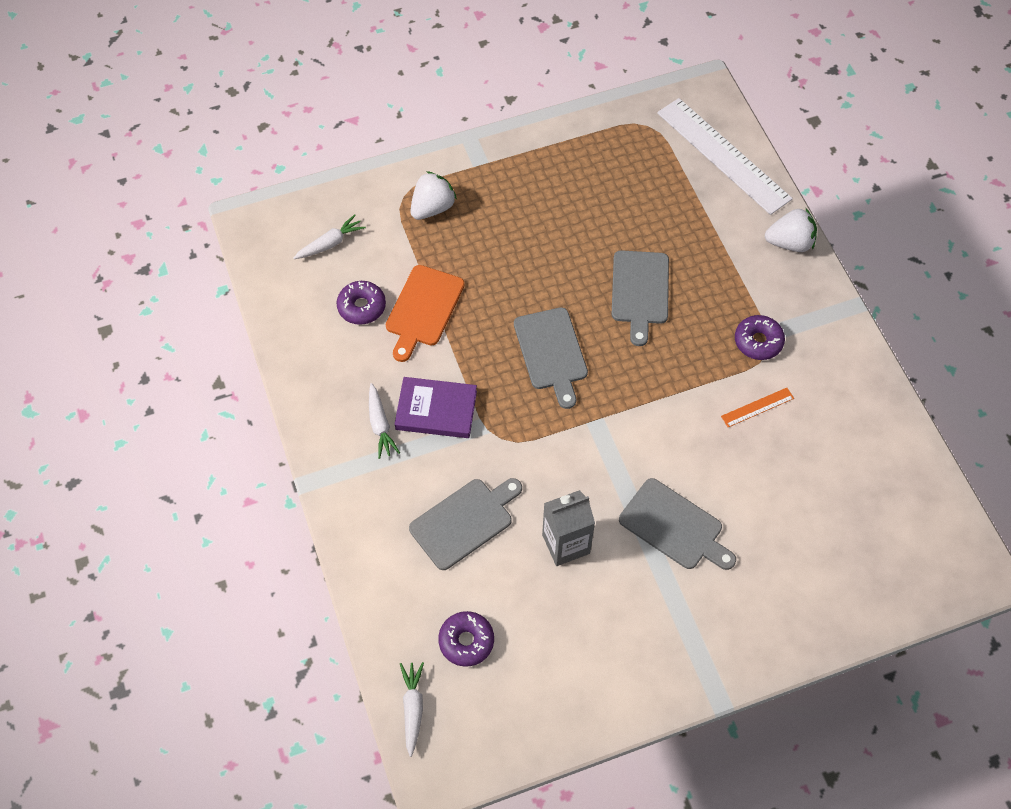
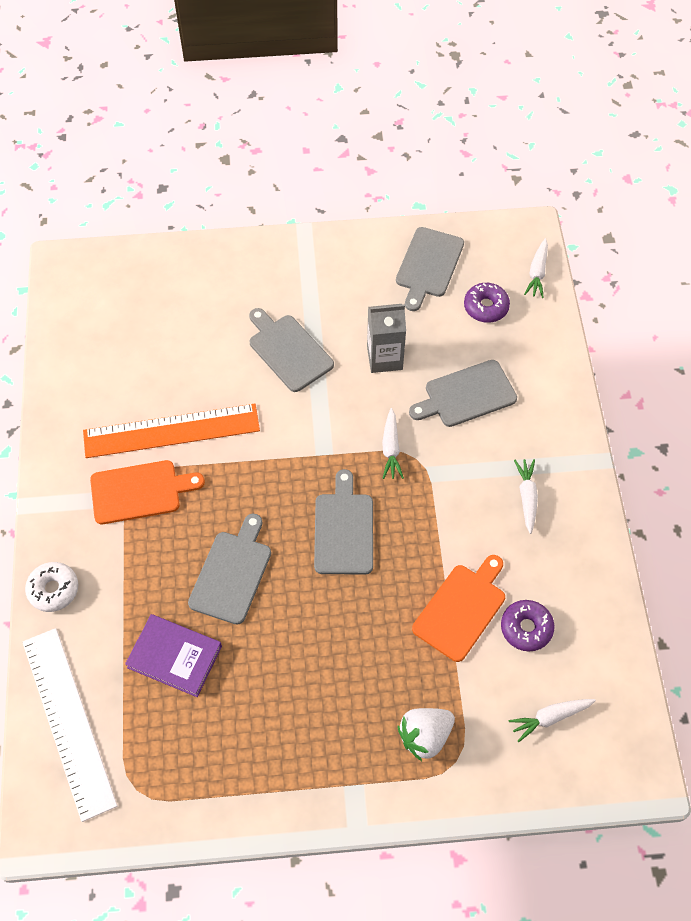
camera: 165 degrees left, 0 degrees up
purple book [395,377,477,438] -> purple book moved to [125,614,222,697]
orange ruler [721,388,794,427] -> orange ruler [83,404,260,458], size x2.40
purple donut [735,315,785,360] -> orange cutting board [90,460,205,524]
white strawberry [765,209,817,252] -> white donut [25,562,78,612]
none -> white carrot [382,408,404,479]
none -> grey cutting board [396,227,464,311]

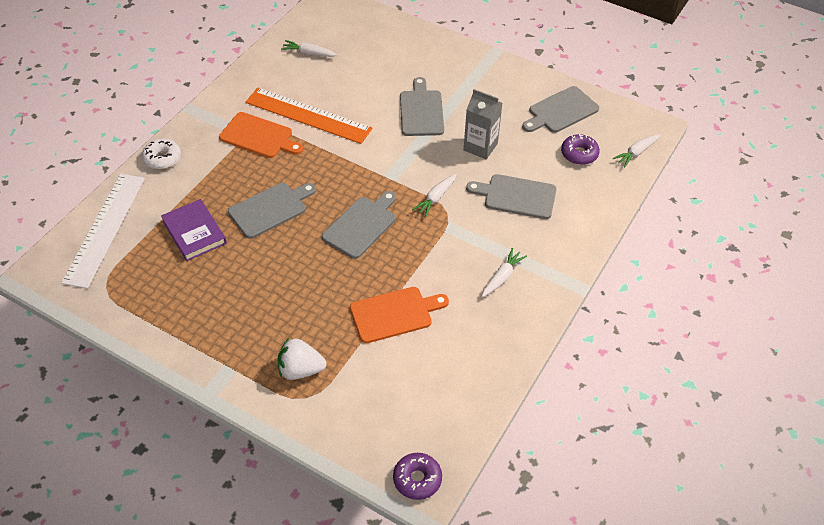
camera: 35 degrees right, 10 degrees down
purple donut [501,600,554,651] -> purple donut moved to [393,453,442,500]
white carrot [509,699,596,742] -> white carrot moved to [281,40,337,57]

